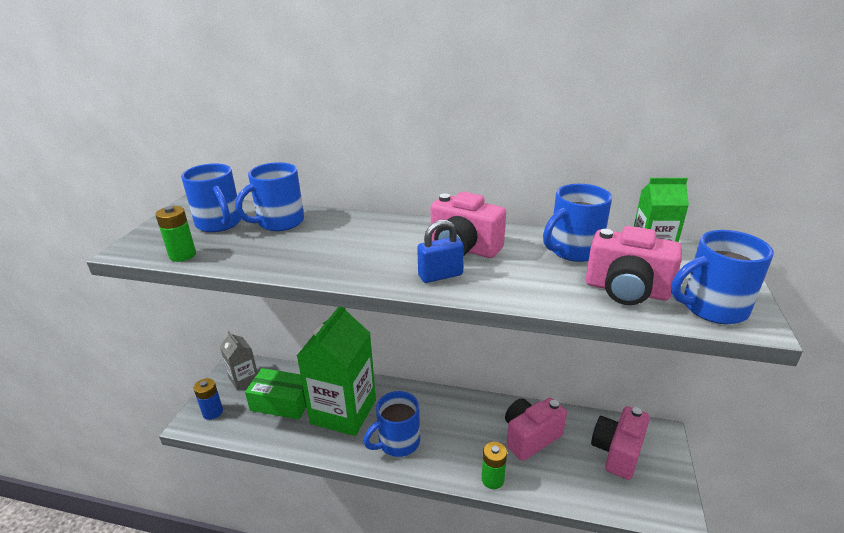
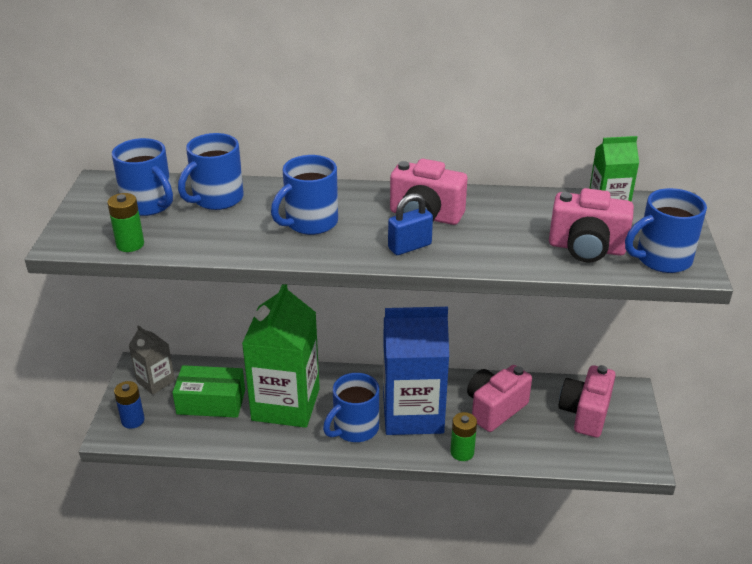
camera: 10 degrees left, 5 degrees up
blue mug [543,184,612,262] -> blue mug moved to [271,155,338,235]
none -> blue carton [383,307,449,435]

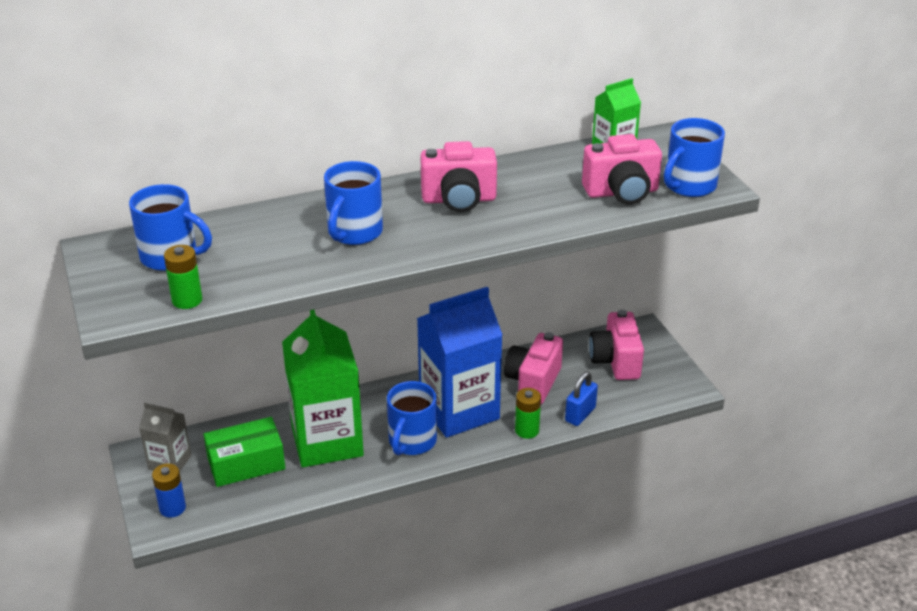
camera: 25 degrees left, 0 degrees up
blue mug [178,133,244,210] -> none
blue padlock [388,193,433,255] -> blue padlock moved to [565,371,598,426]

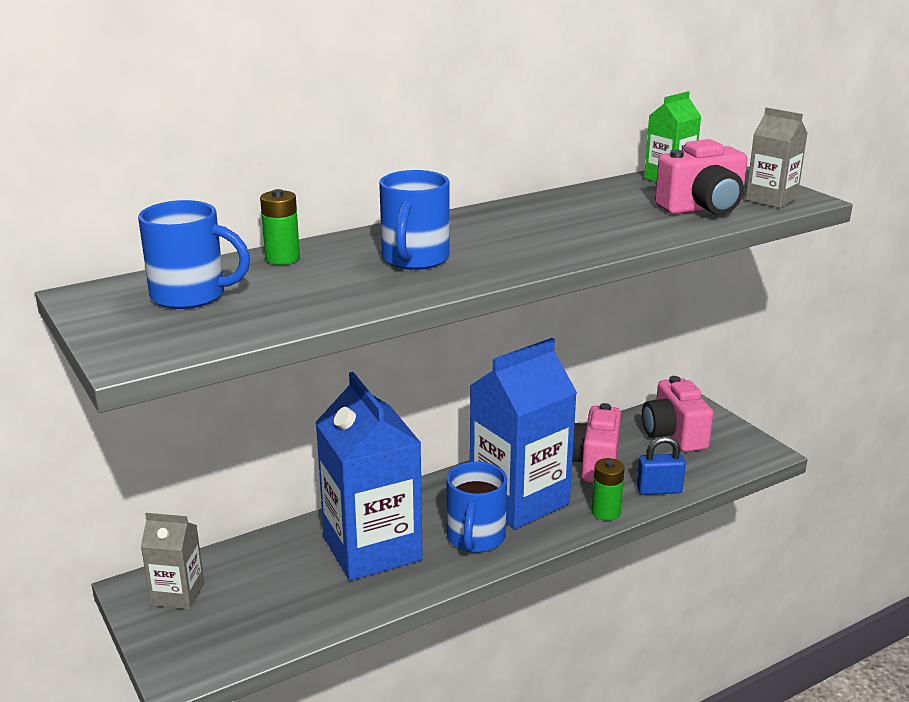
camera: 10 degrees left, 10 degrees down
blue battery [152,463,186,518] -> none
green battery [164,245,202,309] -> green battery moved to [260,189,300,265]
green box [204,417,285,487] -> none
green carton [282,310,364,467] -> blue carton [315,372,423,581]
pink camera [420,141,497,212] -> none
blue padlock [565,371,598,426] -> blue padlock turned 60 degrees clockwise [637,436,686,495]
blue mug [664,118,725,197] -> grey carton [746,107,808,208]

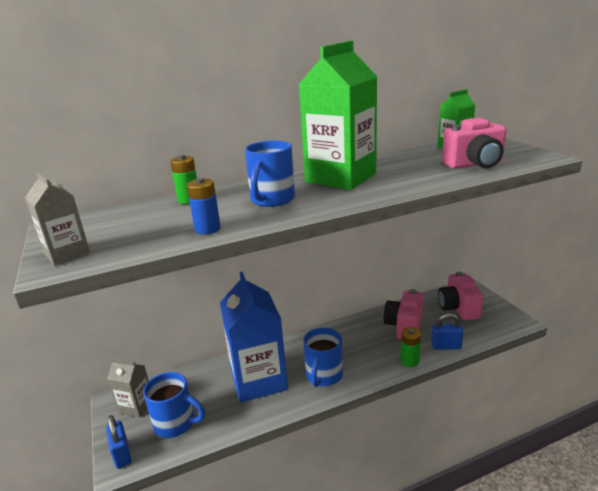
camera: 10 degrees right, 0 degrees up
blue mug [138,200,250,309] -> blue mug moved to [143,372,205,438]
blue carton [470,338,577,529] -> none
grey carton [746,107,808,208] -> grey carton moved to [25,172,90,266]
none -> blue padlock [106,415,132,469]
none -> blue battery [187,178,221,234]
none -> green carton [298,41,377,190]

